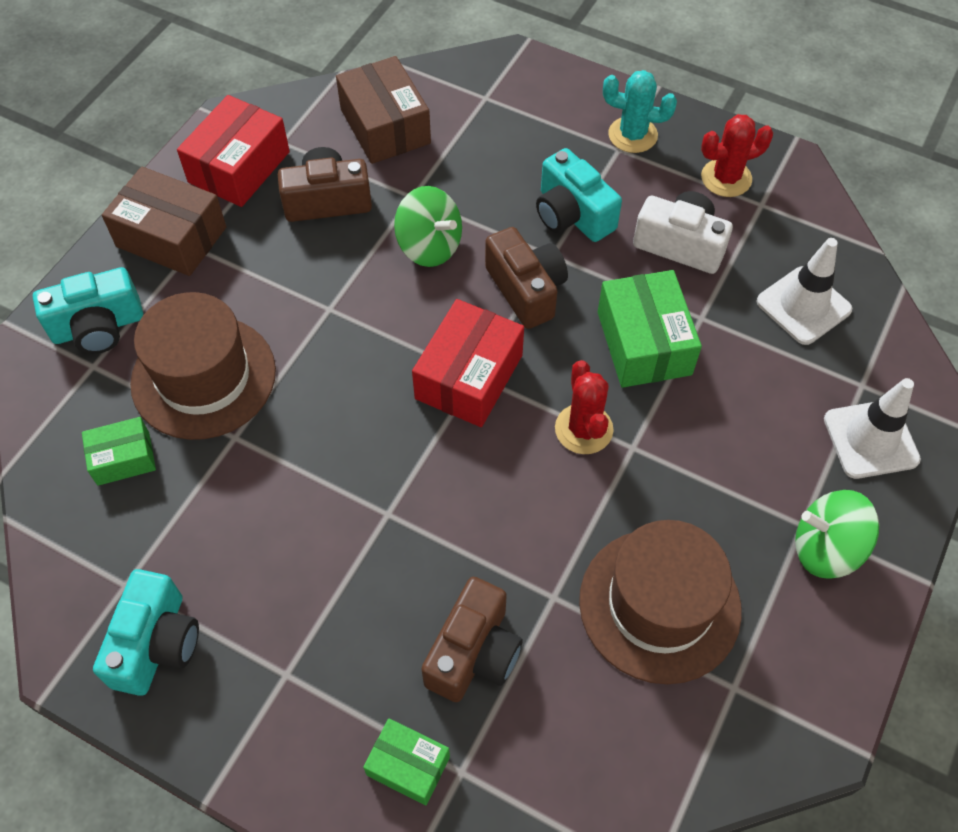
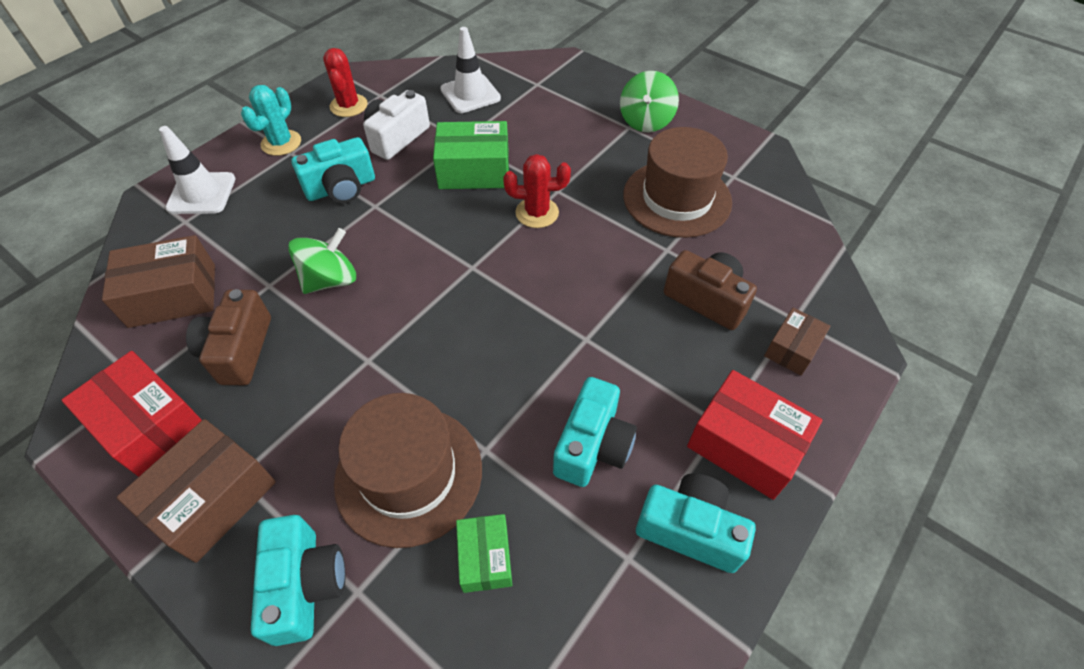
camera: 80 degrees left, 5 degrees down
green box [363,718,450,805] -> brown box [764,308,830,375]
red box [412,299,524,427] -> red box moved to [687,370,822,500]
brown camera [485,227,568,329] -> none
white traffic cone [824,378,921,479] -> white traffic cone moved to [159,126,236,214]
none -> turquoise camera [553,377,637,487]

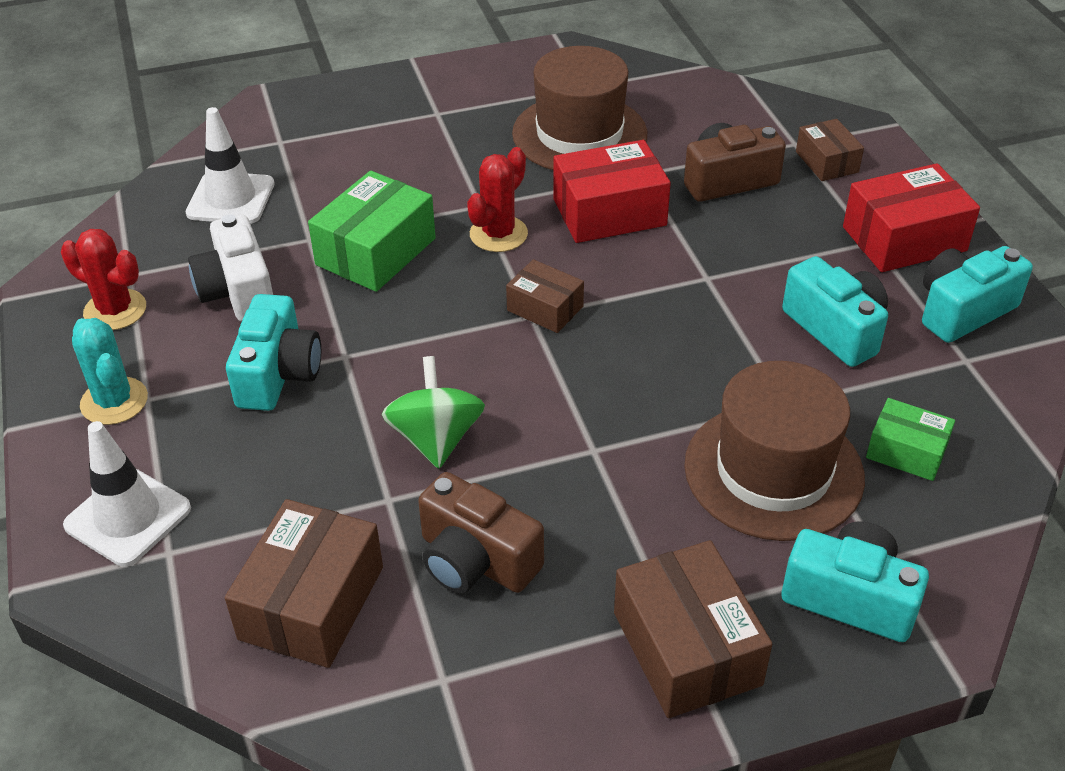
camera: 55 degrees left, 10 degrees down
red box [62,351,202,477] -> red box moved to [554,140,671,243]
green spinning top [620,71,679,132] -> none
none -> brown box [506,259,584,333]

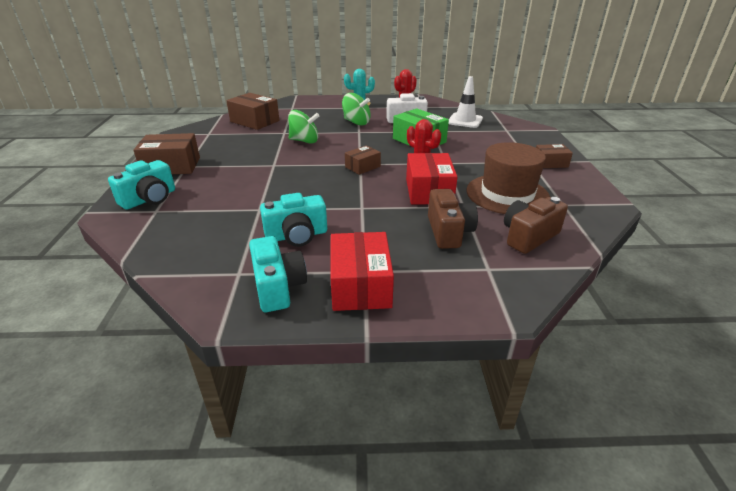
camera: 105 degrees right, 10 degrees down
white traffic cone [63,421,191,567] -> none
turquoise camera [226,294,321,411] -> green spinning top [342,93,371,125]
brown camera [418,472,544,594] -> brown camera moved to [504,197,568,254]
brown hat [684,361,865,541] -> none
brown box [796,119,864,181] -> brown box moved to [536,144,573,168]
green box [866,398,955,481] -> none

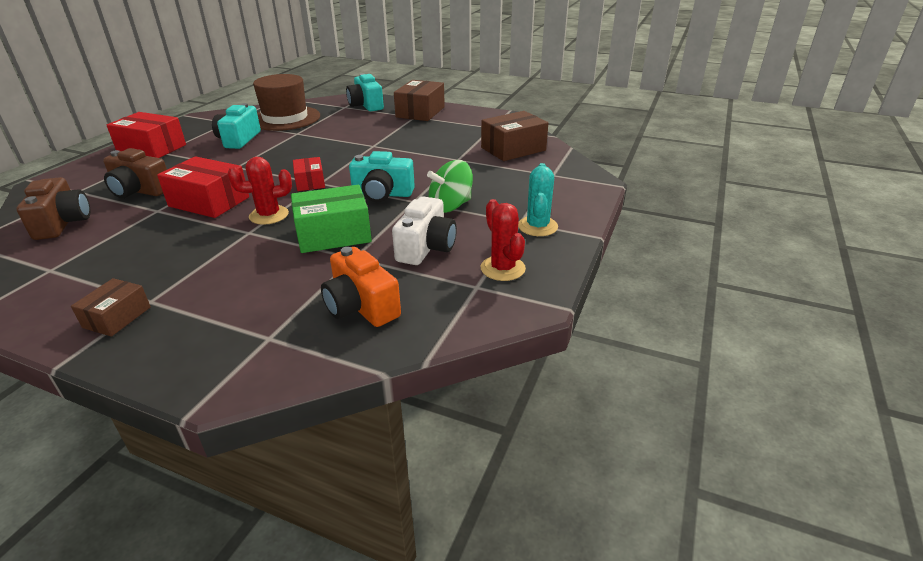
camera: 115 degrees right, 0 degrees up
turquoise camera [249,236,307,312] -> turquoise camera moved to [349,151,415,202]
green spinning top [288,110,319,144] -> none
brown box [345,145,381,175] -> red box [293,157,325,191]
white traffic cone [448,76,483,128] -> orange camera [321,247,401,327]
brown hat [467,142,550,214] -> brown hat moved to [253,74,320,131]

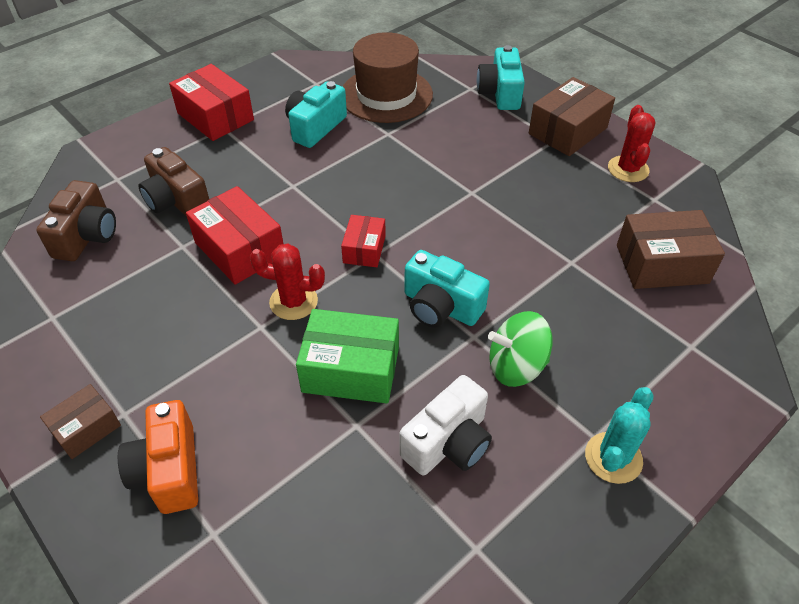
camera: 25 degrees right, 15 degrees up
orange camera [321,247,401,327] -> orange camera moved to [118,400,198,514]
red cactus [481,199,526,281] -> red cactus moved to [608,105,656,182]

